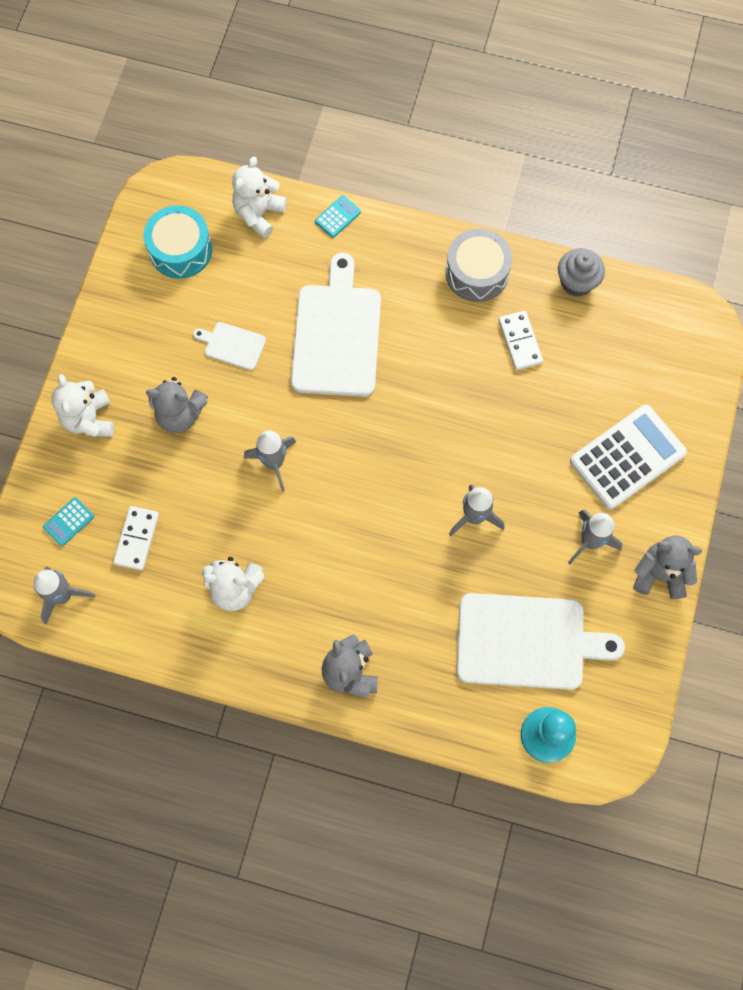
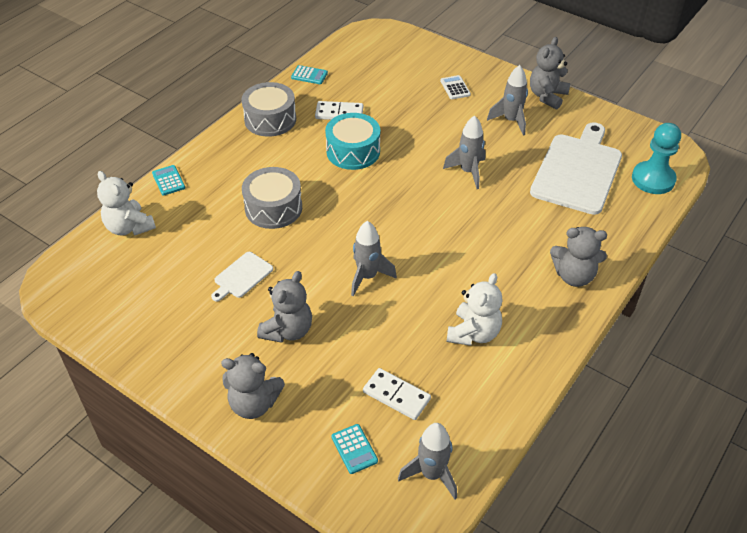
camera: 70 degrees left, 25 degrees down
white teddy bear [51,374,114,437] -> grey teddy bear [221,353,285,419]
turquoise drum [144,205,212,279] -> turquoise drum moved to [325,113,380,170]
white cutting board [291,253,381,397] -> grey drum [242,167,302,229]
grey cupcake [558,248,605,297] -> turquoise calculator [291,65,328,84]
white calculator [570,405,687,509] -> white calculator [440,75,471,99], size x0.43

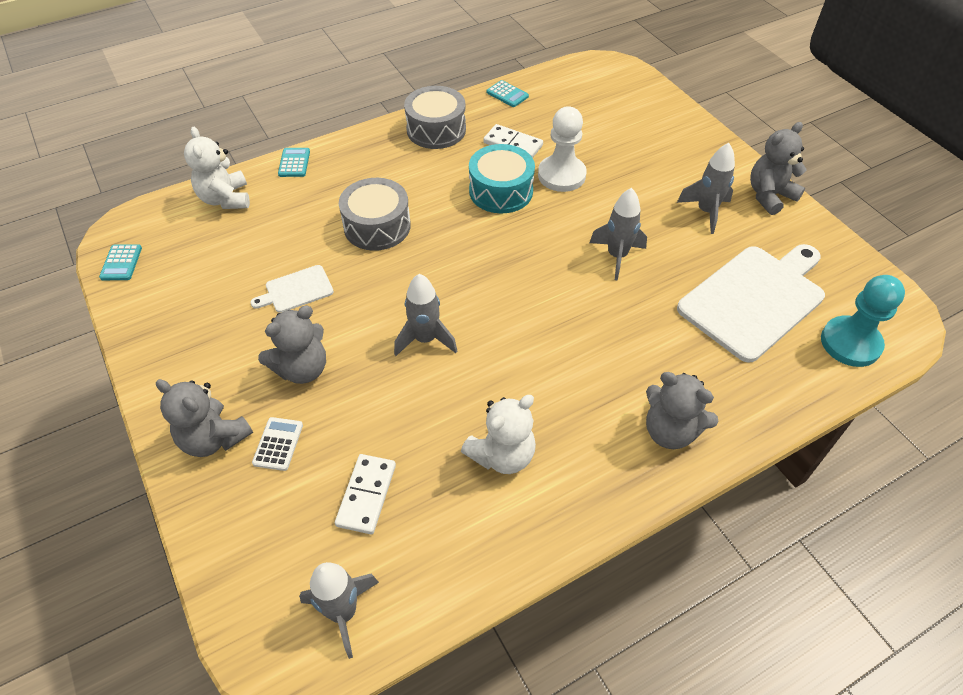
camera: 25 degrees right, 5 degrees up
turquoise calculator [331,424,378,474] -> turquoise calculator moved to [99,244,142,280]
white domino [363,368,431,420] -> white domino turned 45 degrees clockwise [335,454,396,534]
white calculator [440,75,471,99] -> white calculator moved to [252,417,303,471]
none -> white pawn [538,106,587,192]

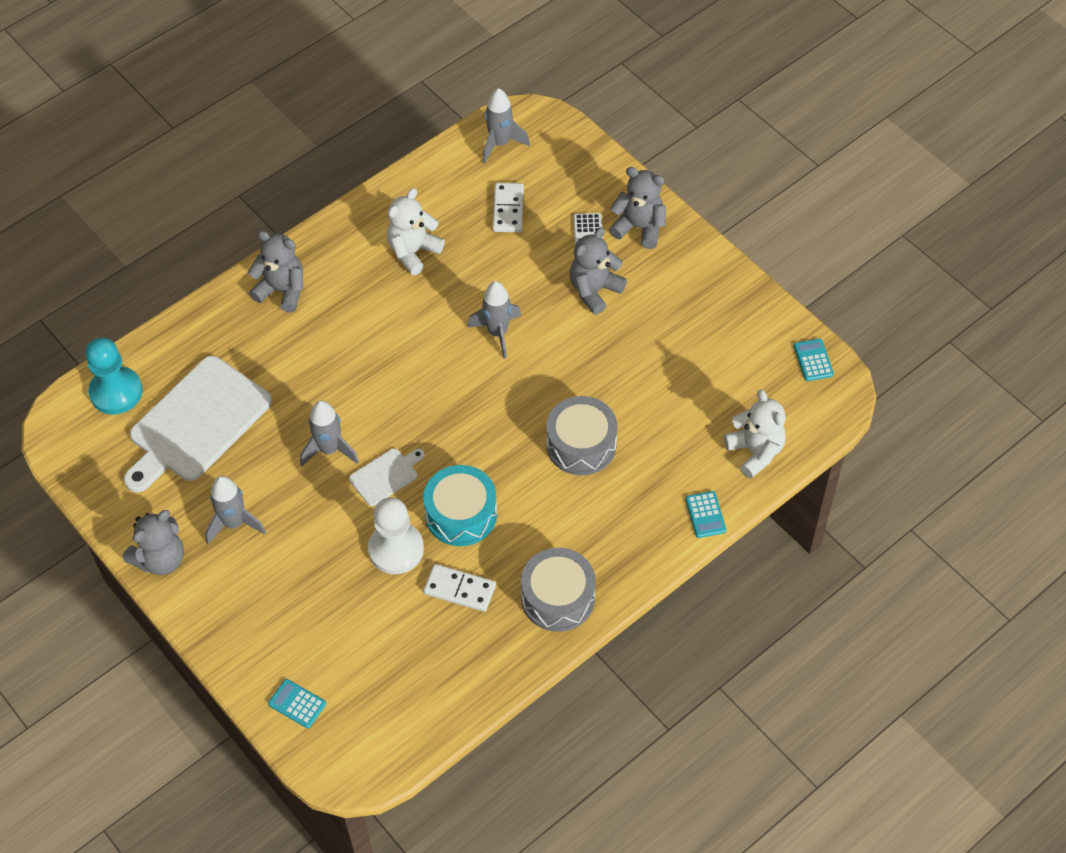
camera: 170 degrees right, 5 degrees up
white cutting board [251,265,334,313] -> white cutting board moved to [349,448,425,506]
turquoise calculator [486,80,529,107] -> turquoise calculator moved to [268,679,326,728]

